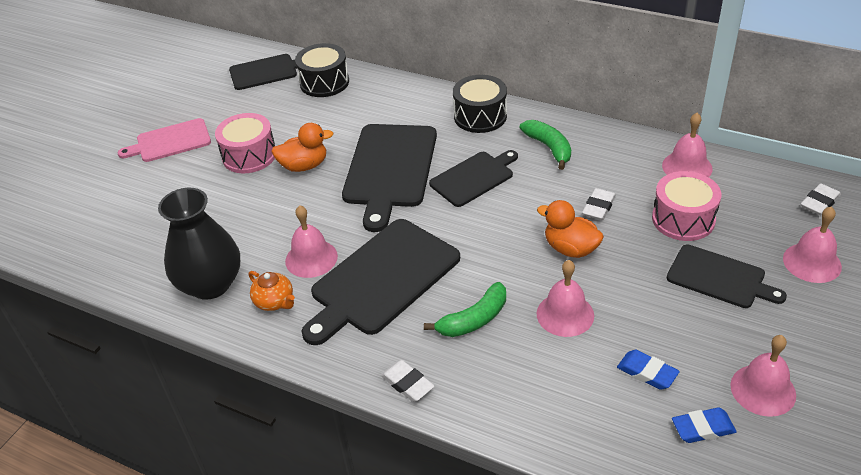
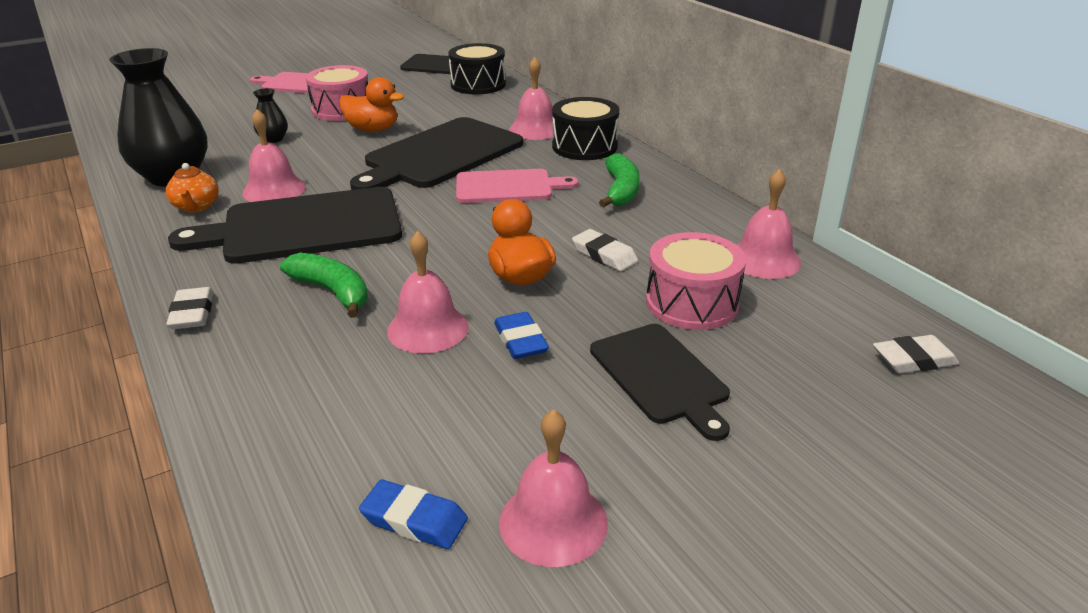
camera: 30 degrees right, 10 degrees down
green banana [424,282,506,337] -> green banana turned 135 degrees counterclockwise [280,253,368,318]
black cutting board [429,150,518,207] -> pink cutting board [456,169,579,203]
white eraser [582,188,616,220] -> white eraser turned 75 degrees clockwise [572,229,638,271]
blue eraser [617,350,680,390] -> blue eraser moved to [494,312,549,359]
pink bell [783,206,842,283] -> pink bell moved to [509,57,554,140]
none -> black vase [253,88,288,143]

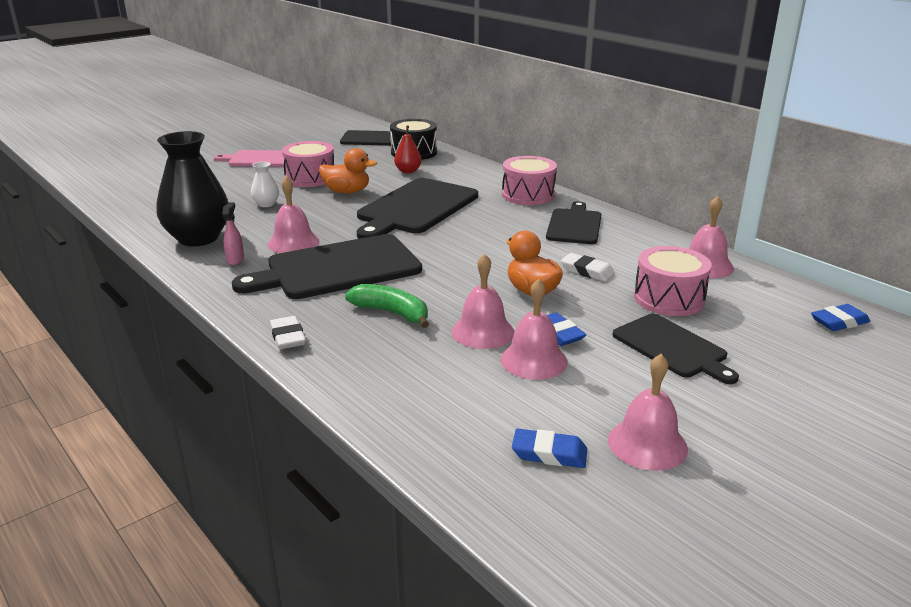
camera: 10 degrees left, 5 degrees down
orange teapot [166,163,219,213] -> pink spray bottle [222,202,244,265]
black vase [253,88,288,143] -> white vase [251,162,279,207]
pink cutting board [456,169,579,203] -> none
pink bell [509,57,554,140] -> pink bell moved to [500,279,568,380]
black drum [552,97,619,160] -> pink drum [502,156,557,205]
green banana [599,153,640,208] -> black cutting board [546,201,602,244]
white eraser [873,335,959,373] -> blue eraser [811,304,870,331]
none -> red pear [394,126,422,173]

